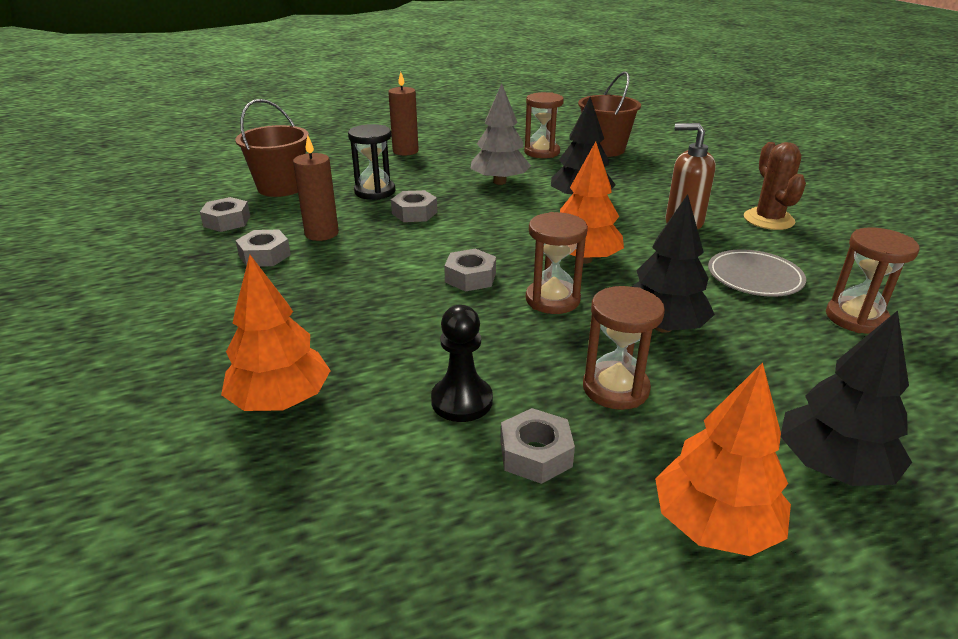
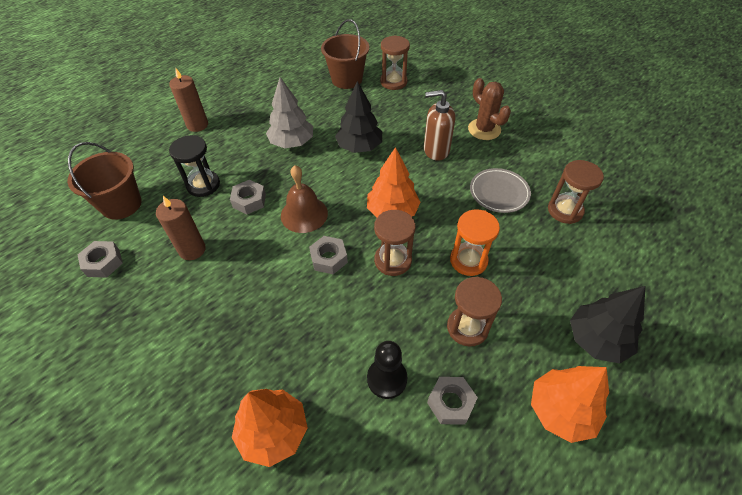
camera: 25 degrees left, 20 degrees up
grey nut [235,229,291,267] -> none
brown hourglass [524,92,564,158] -> brown hourglass moved to [380,35,410,90]
black tree [631,194,715,333] -> orange hourglass [450,209,500,276]
none -> brown bell [281,165,328,233]

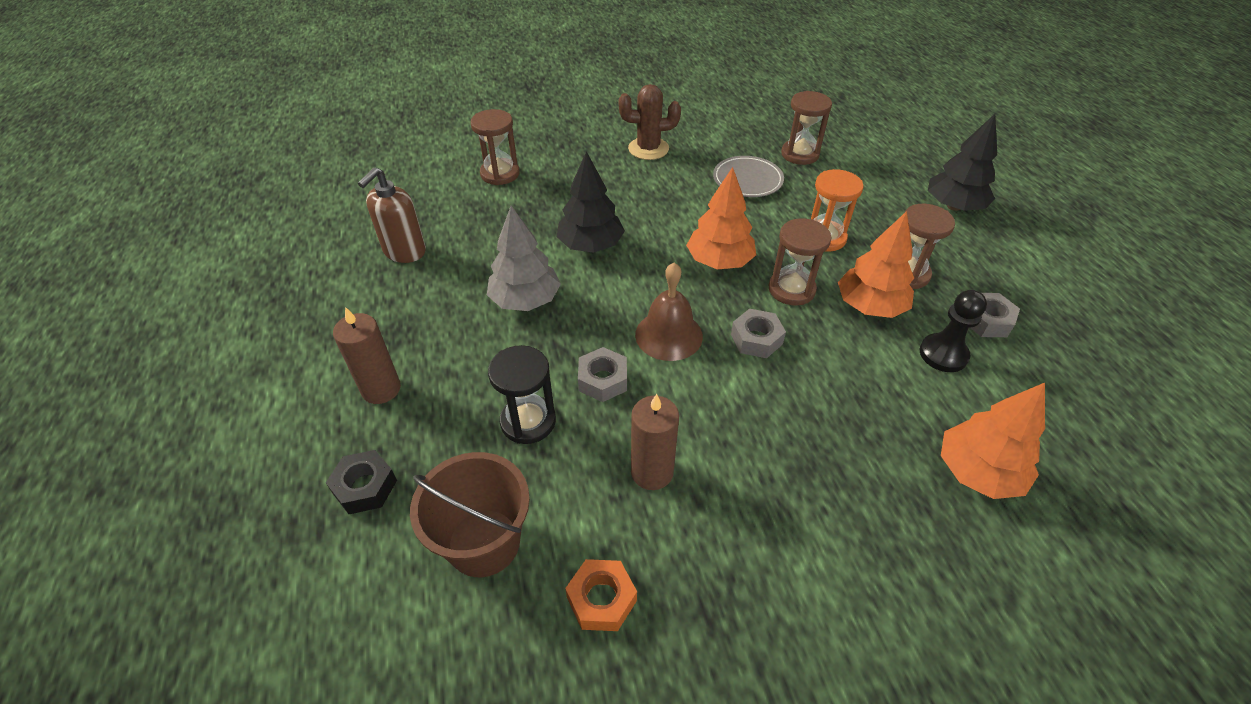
camera: 60 degrees left, 5 degrees down
grey nut [78,241,123,277] -> orange nut [565,559,637,631]
brown bucket [321,19,369,89] -> none
brown soap dispenser [424,90,455,161] -> brown soap dispenser moved to [358,167,426,263]
orange tree [531,366,609,443] -> orange tree moved to [838,211,914,318]
none -> black nut [326,450,397,514]

